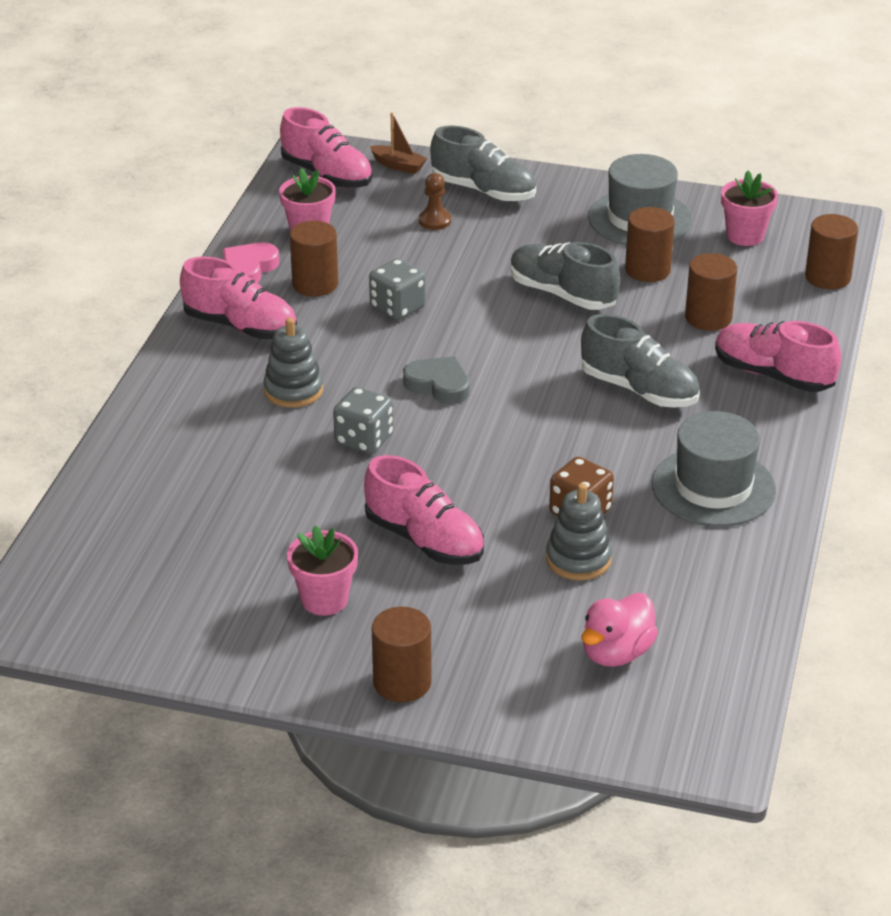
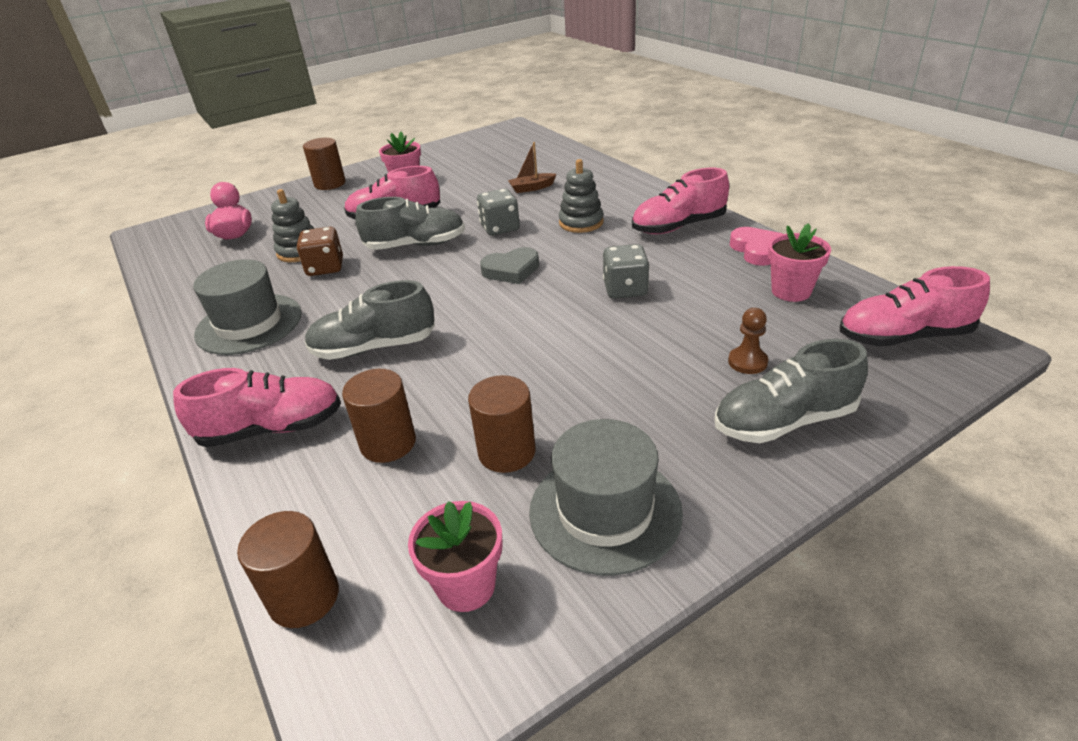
camera: 135 degrees right, 0 degrees up
brown cylinder [290,221,338,296] -> none
brown boat [370,112,427,174] -> brown boat moved to [508,142,556,193]
grey shoe [510,242,620,310] -> grey shoe moved to [355,197,465,250]

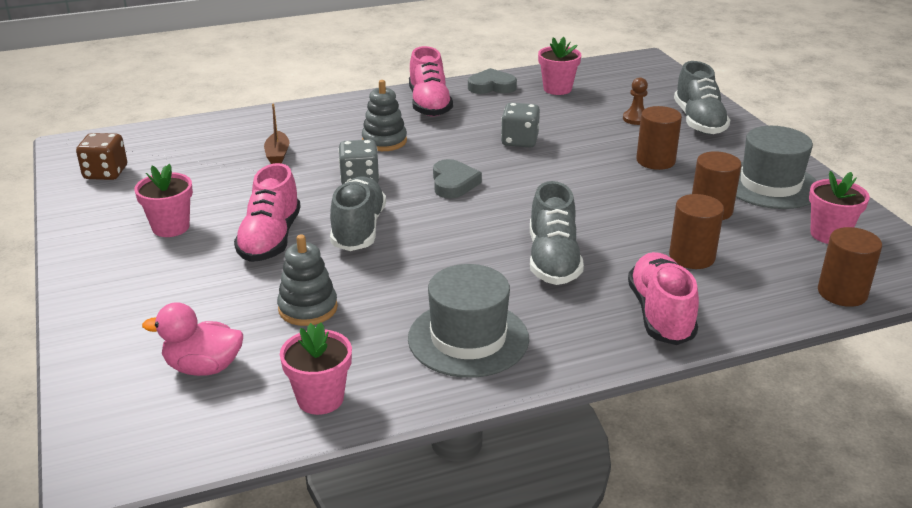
camera: 80 degrees left, 5 degrees down
brown dice [297,227,343,276] -> brown dice moved to [76,133,127,180]
brown cylinder [303,138,346,190] -> brown cylinder moved to [636,106,682,170]
pink heart [730,227,783,266] -> grey heart [468,68,517,94]
pink shoe [840,266,990,347] -> none
none -> pink flower pot [280,322,352,415]

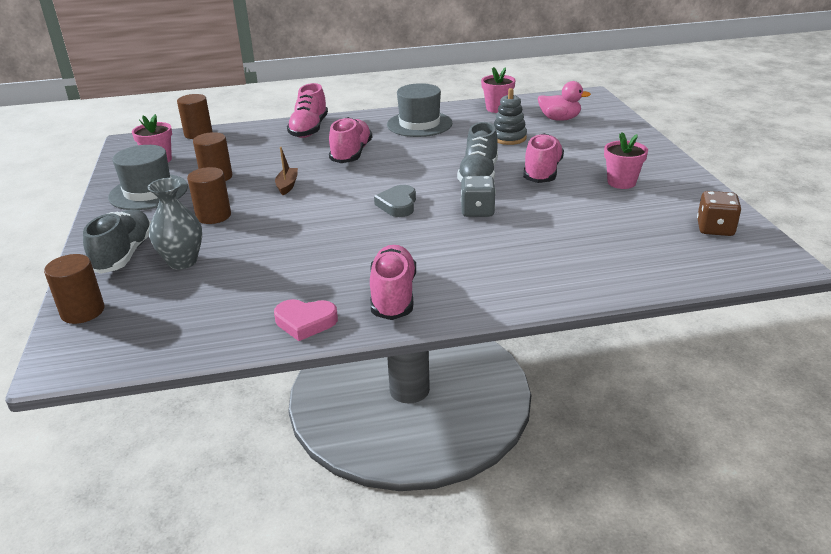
camera: 170 degrees left, 0 degrees up
brown boat [264,103,290,164] -> brown boat moved to [275,147,298,195]
grey stacking toy [362,80,407,151] -> none
grey heart [468,68,517,94] -> pink heart [274,299,338,341]
grey dice [501,103,540,148] -> none
grey shoe [530,181,584,285] -> pink shoe [329,117,372,163]
pink flower pot [538,37,581,95] -> none
brown pawn [623,77,648,125] -> grey vase [147,178,202,270]
brown cylinder [669,194,724,269] -> brown cylinder moved to [44,254,104,324]

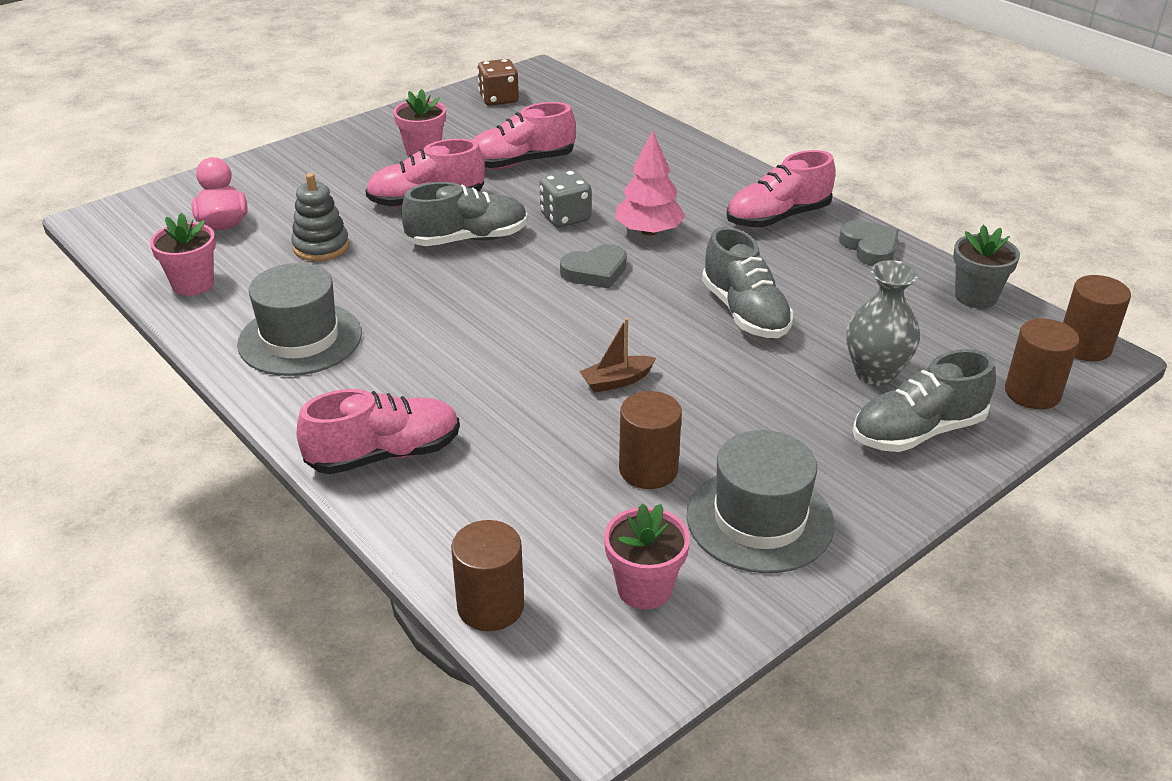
camera: 120 degrees left, 5 degrees up
brown cylinder [187,167,231,224] -> brown cylinder moved to [1063,275,1131,361]
pink heart [274,299,338,341] -> grey heart [839,220,899,266]
pink shoe [329,117,372,163] -> pink shoe moved to [472,102,576,169]
none -> pink tree [615,131,686,236]
none -> grey shoe [702,227,794,338]
none -> grey flower pot [953,225,1020,308]

